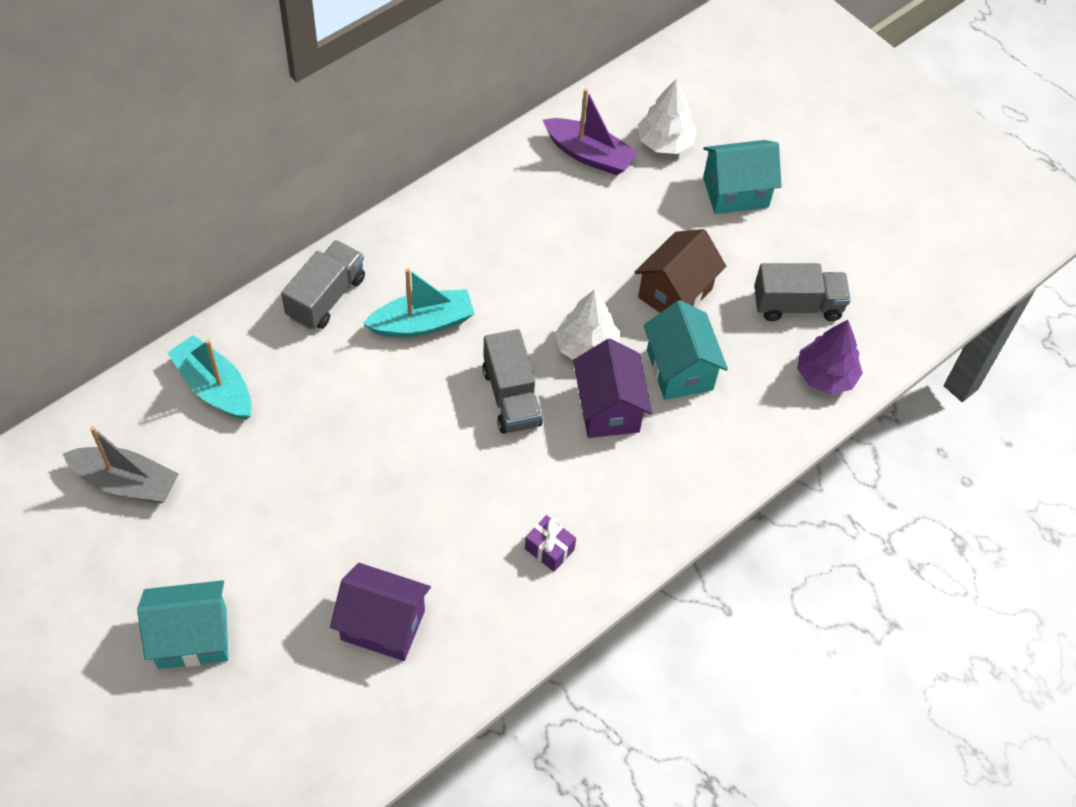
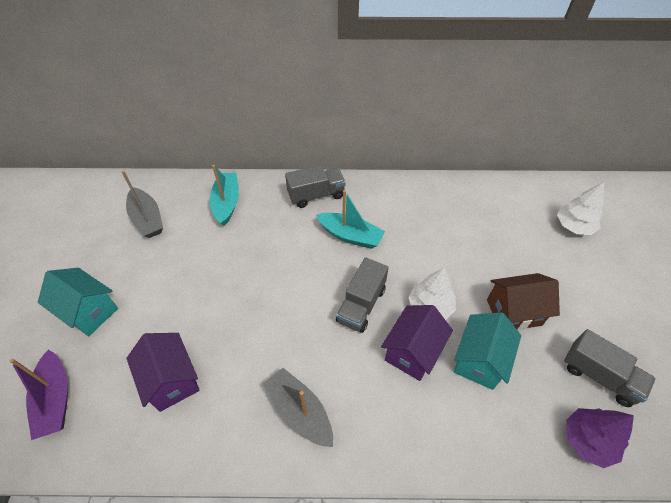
camera: 45 degrees right, 5 degrees down
purple gift [525,515,576,572] -> grey boat [263,368,333,447]
purple boat [543,88,638,175] -> purple boat moved to [10,350,68,440]
turquoise house [703,140,782,214] -> none

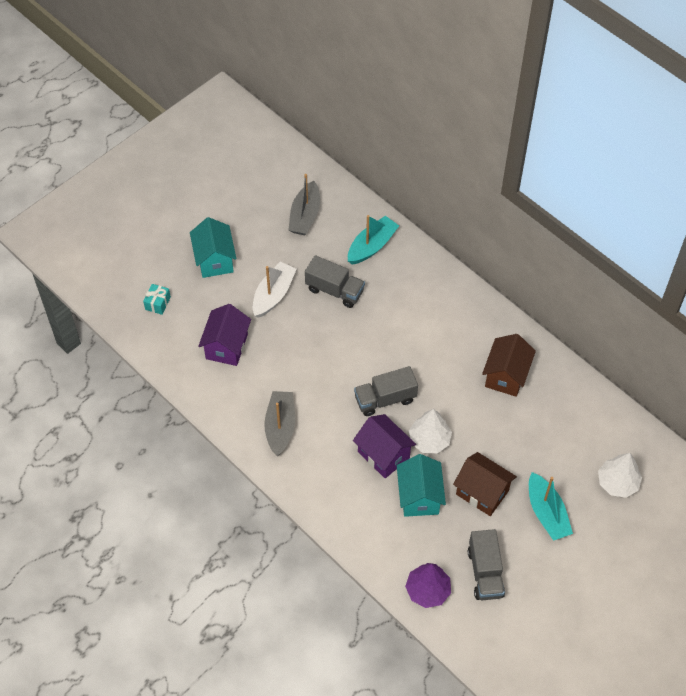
camera: 45 degrees right, 5 degrees up
purple boat [10,350,68,440] -> turquoise gift [143,284,171,315]
grey truck [285,165,346,208] -> grey truck moved to [305,255,365,308]
turquoise boat [316,190,385,249] -> turquoise boat moved to [529,472,573,541]
purple house [381,305,453,381] -> purple house turned 60 degrees clockwise [353,414,416,478]
turquoise house [454,312,521,390] -> turquoise house turned 75 degrees counterclockwise [397,454,446,517]
none -> white boat [253,262,297,318]
none -> brown house [482,334,536,397]

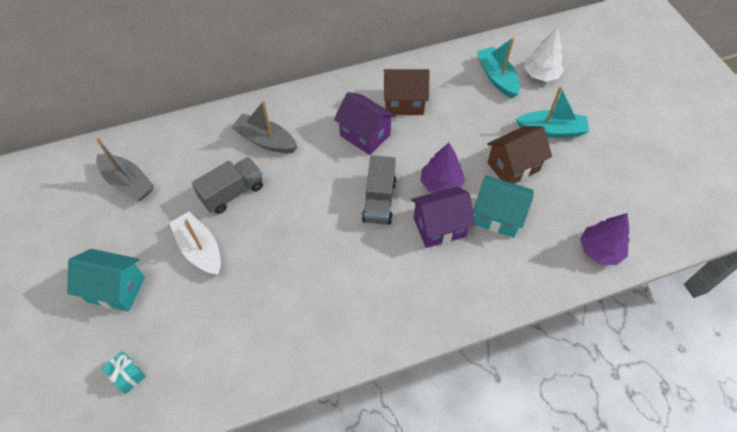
camera: 65 degrees left, 0 degrees up
purple house [198,304,251,366] -> purple house moved to [334,92,396,155]
grey boat [264,391,295,456] -> grey boat moved to [231,101,297,153]
turquoise boat [348,215,399,265] -> turquoise boat moved to [477,38,520,98]
white tree [409,409,452,453] -> purple tree [421,143,465,193]
grey truck [468,529,505,600] -> none
brown house [482,334,536,397] -> brown house turned 45 degrees counterclockwise [383,69,430,115]

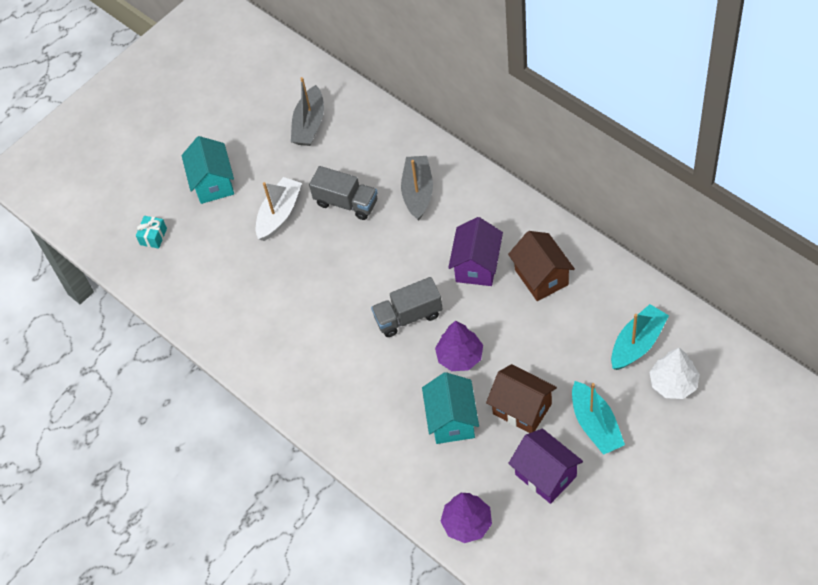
camera: 70 degrees right, 0 degrees up
purple house [411,187,475,248] -> purple house moved to [508,429,583,504]

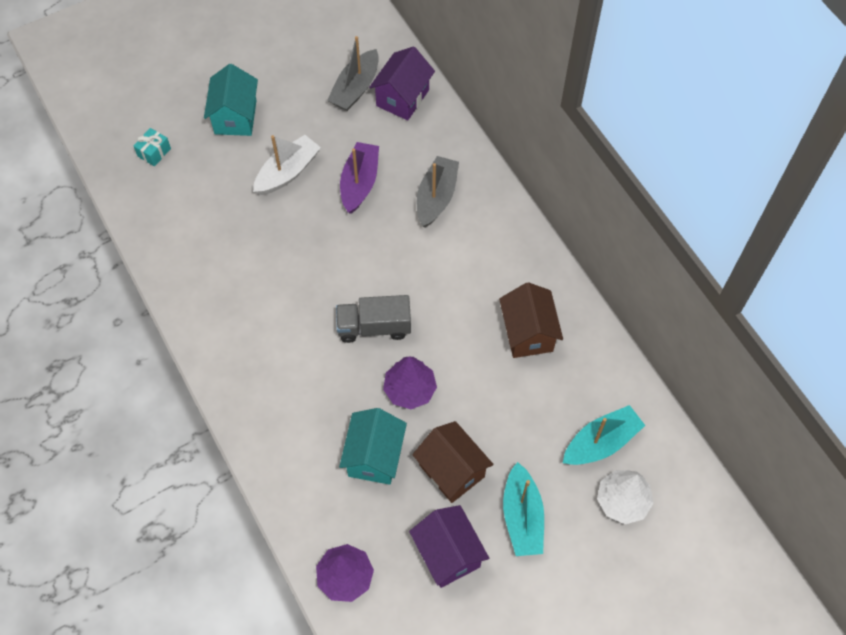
camera: 10 degrees right, 5 degrees up
grey truck [309,166,378,220] -> purple boat [340,142,379,214]
purple house [448,217,503,286] -> purple house moved to [369,46,435,120]

